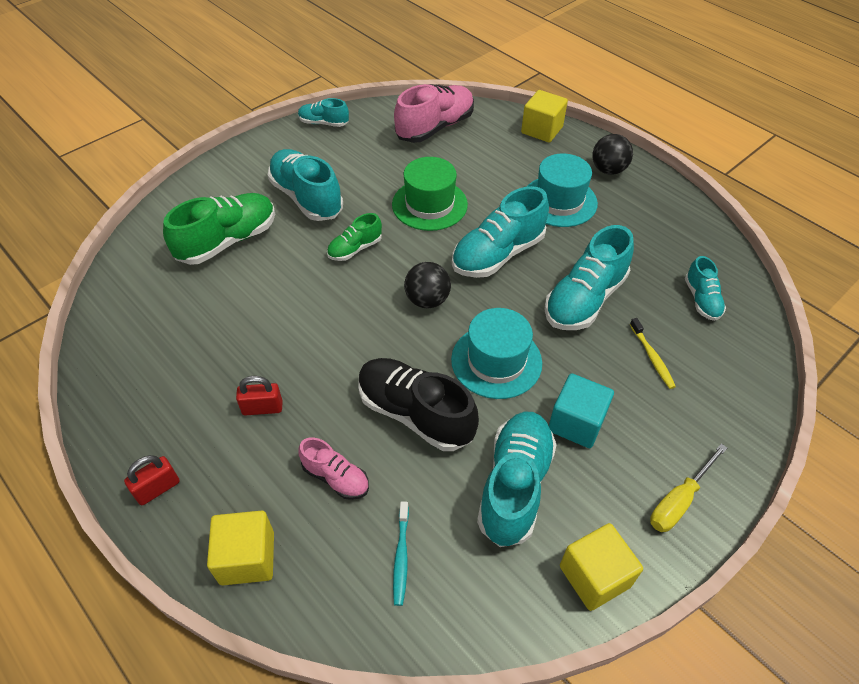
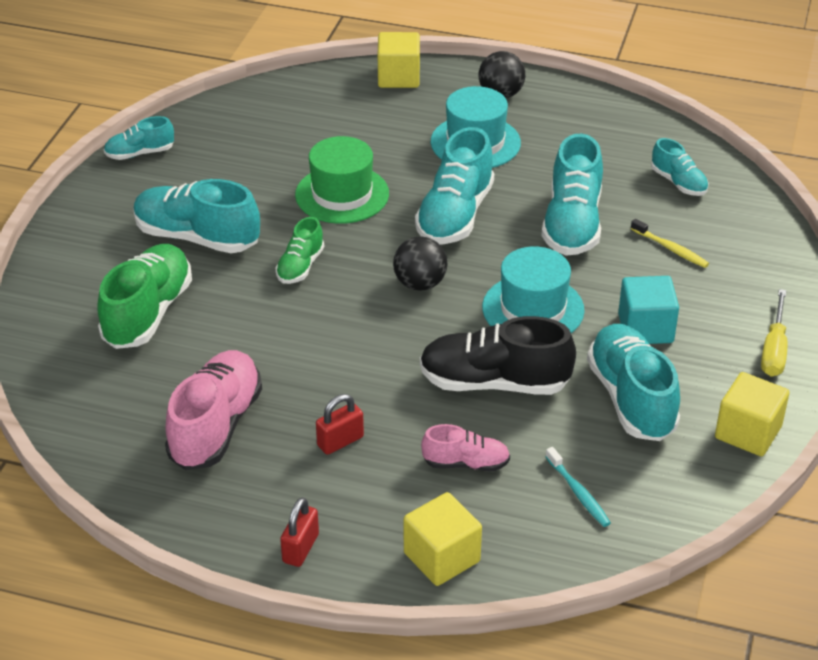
camera: 30 degrees left, 10 degrees down
pink shoe [394,84,474,143] -> pink shoe moved to [165,350,262,470]

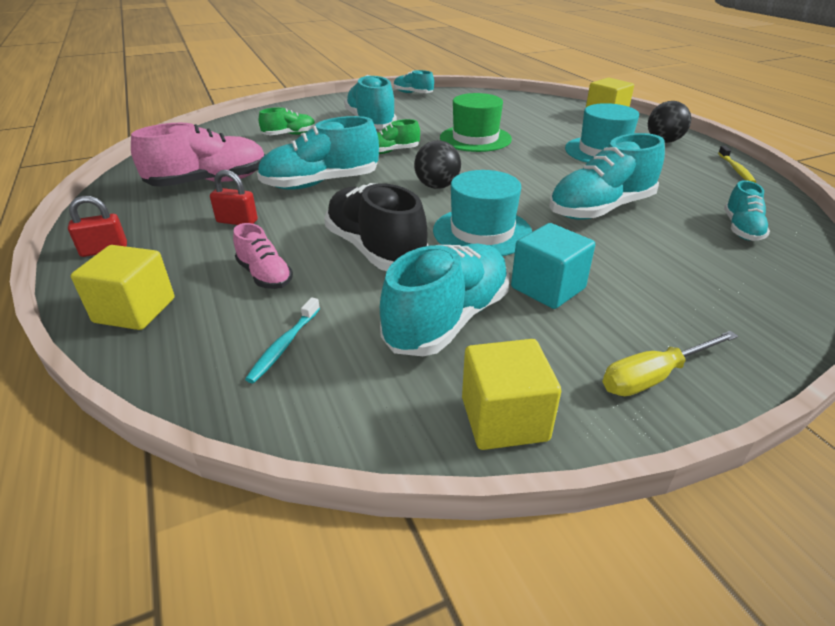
camera: 50 degrees right, 5 degrees down
green shoe [97,244,192,349] -> green shoe [259,107,316,135], size x0.55
turquoise shoe [415,127,494,245] -> turquoise shoe moved to [257,116,379,190]
yellow toothbrush [631,219,709,268] -> yellow toothbrush moved to [718,146,756,183]

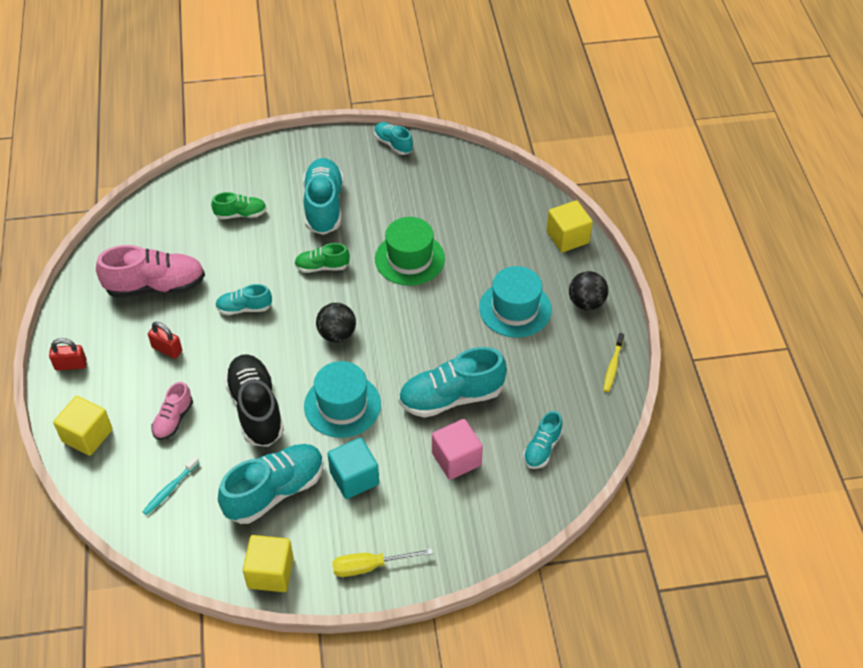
camera: 15 degrees right, 15 degrees up
pink shoe [233,223,293,289] -> pink shoe turned 45 degrees clockwise [151,382,193,440]
turquoise shoe [257,116,379,190] -> turquoise shoe [215,284,272,315], size x0.55
none -> pink cube [432,419,483,480]

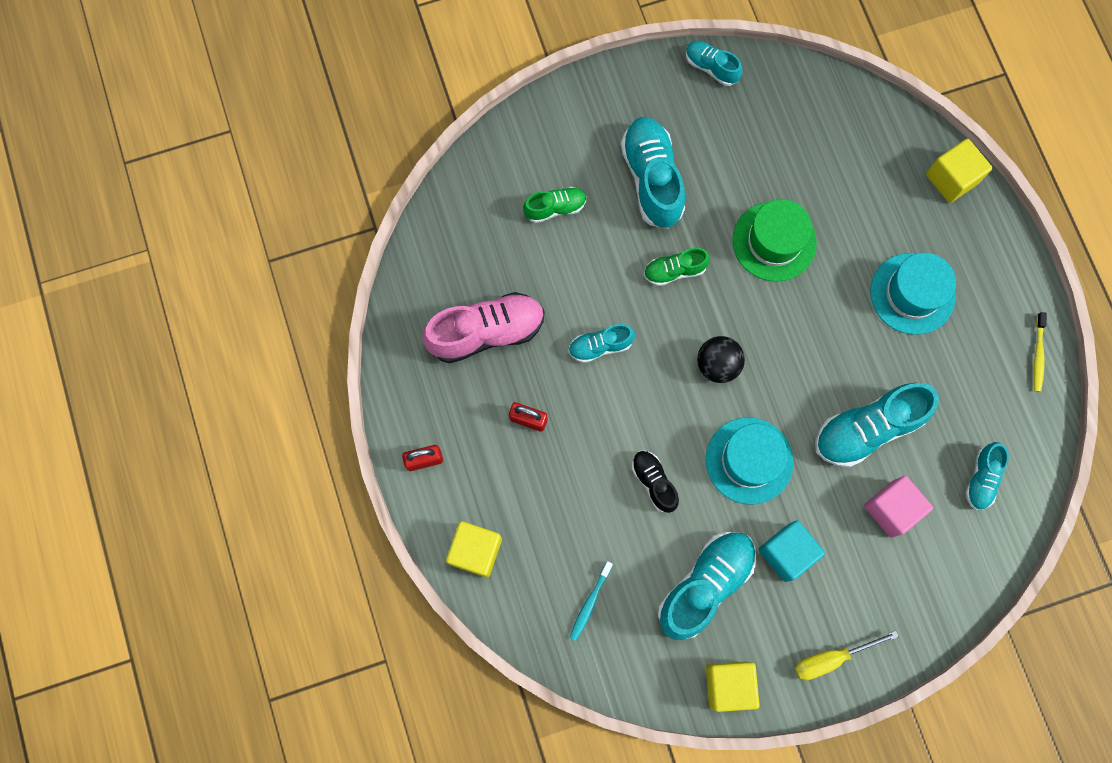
camera: 10 degrees left, 25 degrees up
pink shoe [151,382,193,440] -> none
black shoe [224,354,284,447] -> black shoe [632,451,679,513], size x0.55
black ball [569,271,608,310] -> none

